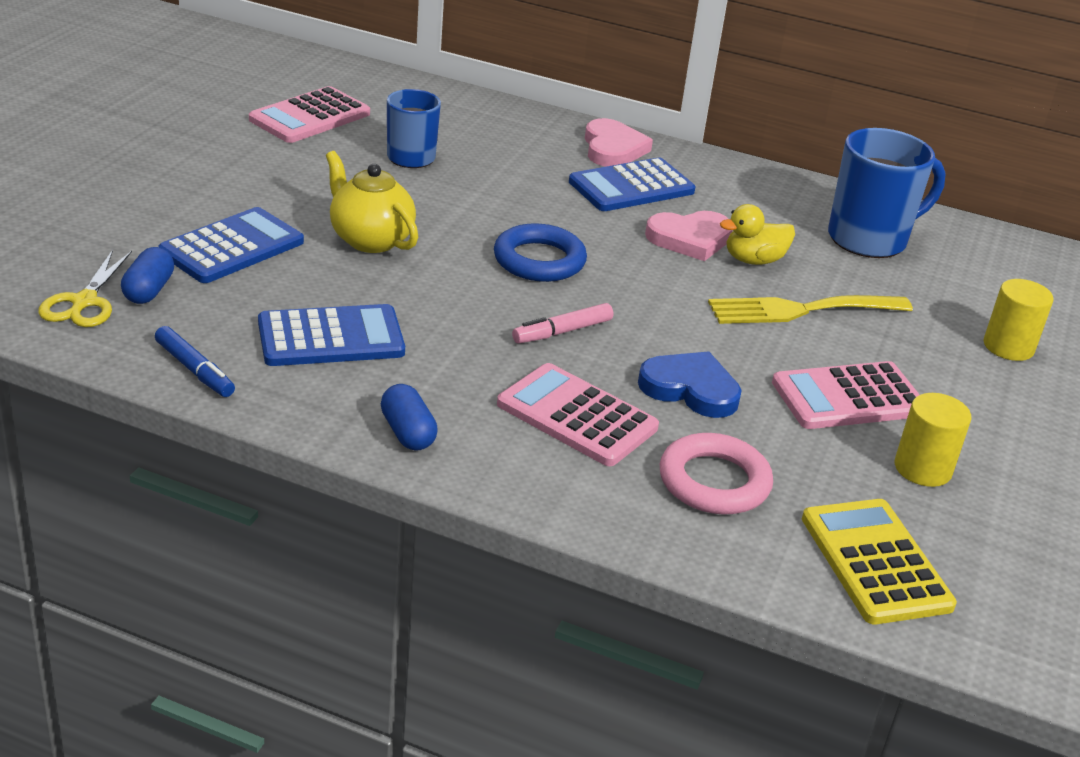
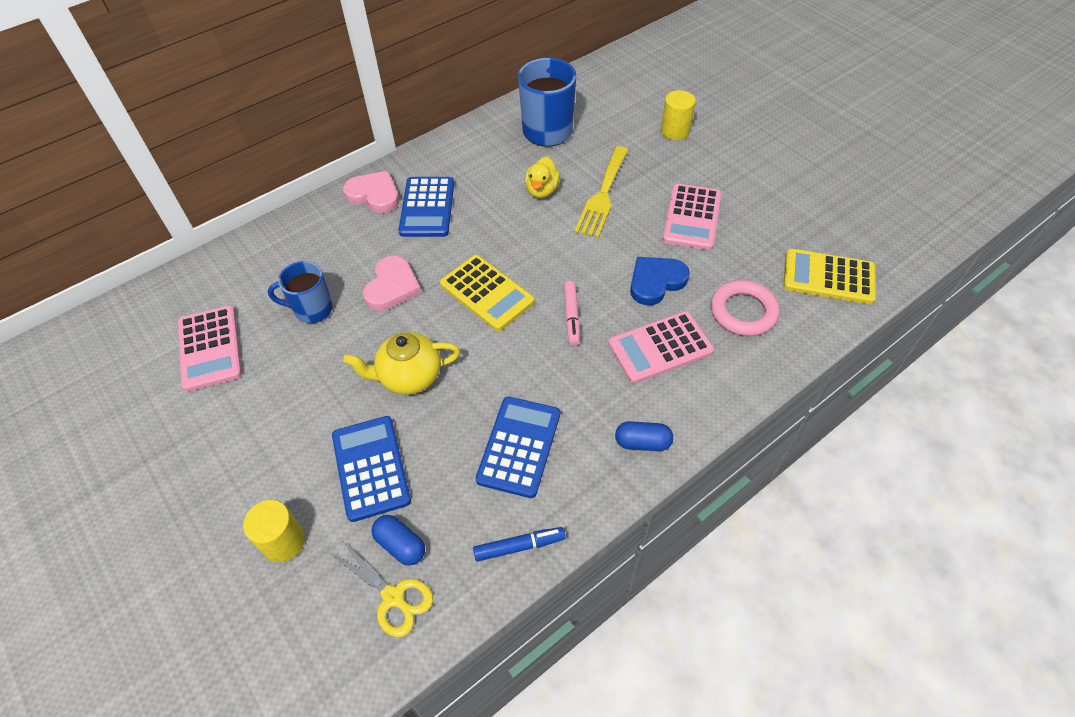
camera: 55 degrees left, 20 degrees up
blue ring [494,223,587,282] -> yellow calculator [440,255,535,331]
pink heart [645,211,733,261] -> pink heart moved to [363,256,421,311]
yellow cylinder [895,393,971,487] -> yellow cylinder moved to [243,500,305,562]

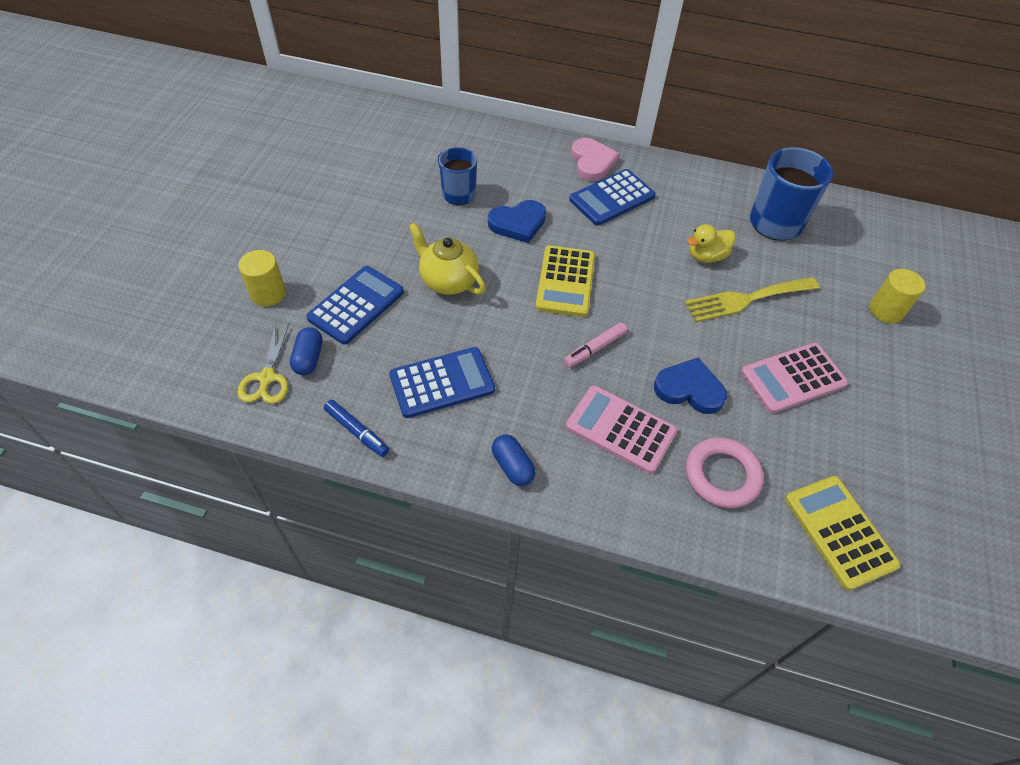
camera: 50 degrees right, 0 degrees up
pink calculator [178,305,242,392] -> none
pink heart [363,256,421,311] -> blue heart [488,200,546,243]

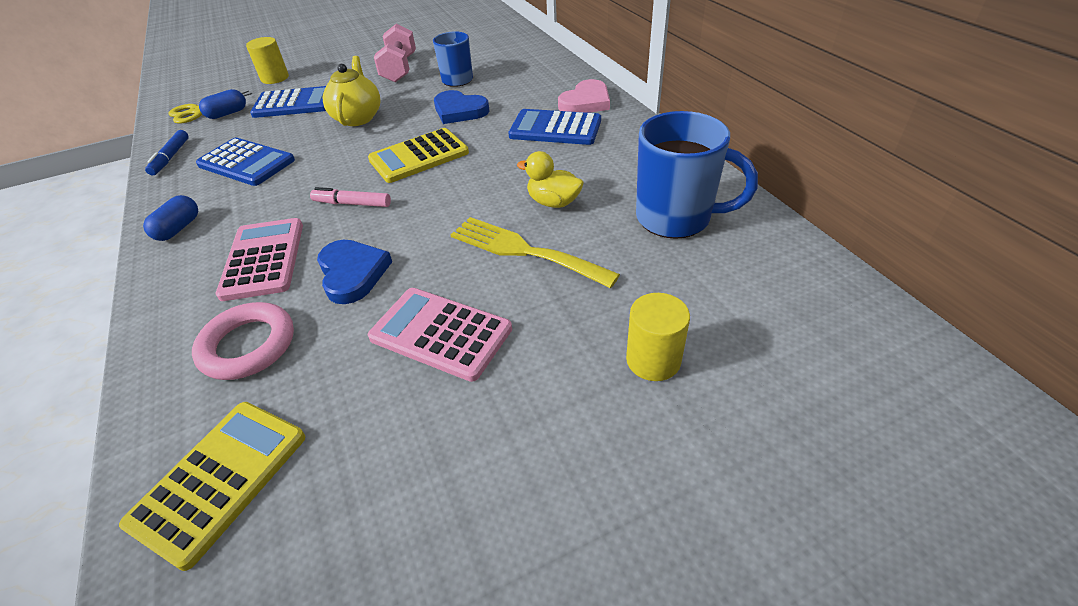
camera: 55 degrees right, 10 degrees down
none -> pink dumbbell [374,24,416,82]

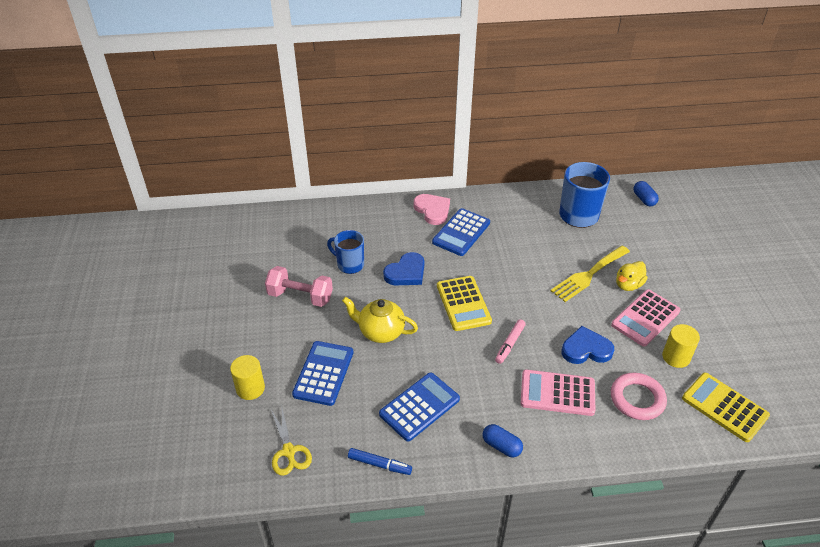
camera: 75 degrees left, 0 degrees up
blue capsule [199,89,246,119] -> blue capsule moved to [633,181,659,206]
yellow duck [517,151,584,208] -> yellow duck moved to [616,261,648,291]
yellow cylinder [626,293,690,381] -> yellow cylinder moved to [662,324,700,368]

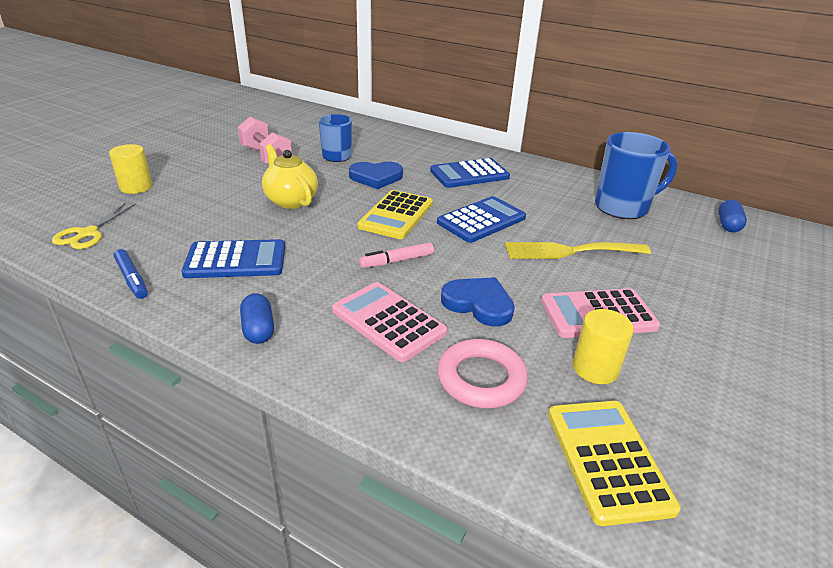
camera: 35 degrees right, 10 degrees down
blue calculator [292,341,354,406] -> blue calculator moved to [437,196,526,243]
pink heart [414,194,450,225] -> none
yellow duck [616,261,648,291] -> none

